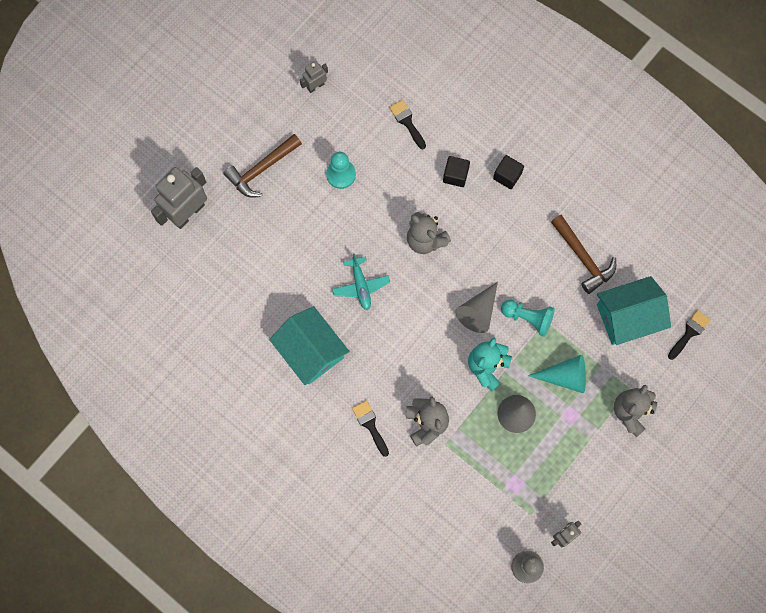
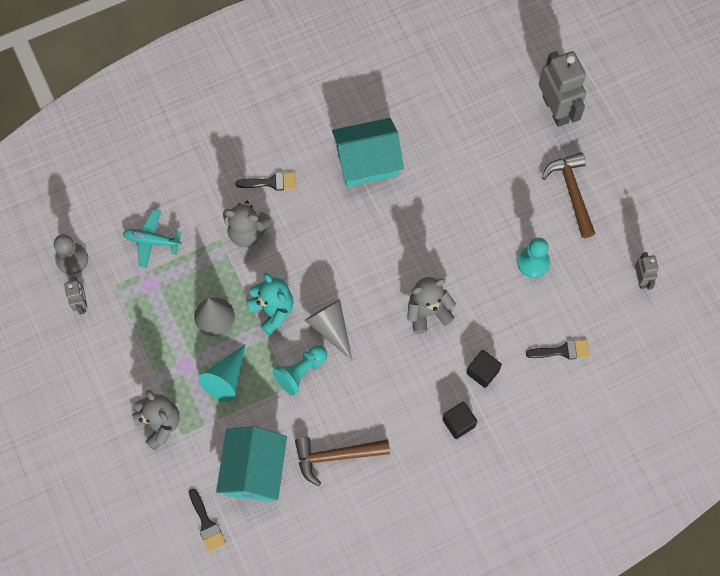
camera: 115 degrees right, 5 degrees down
turquoise plane [332,254,390,310] -> turquoise plane moved to [123,209,182,268]

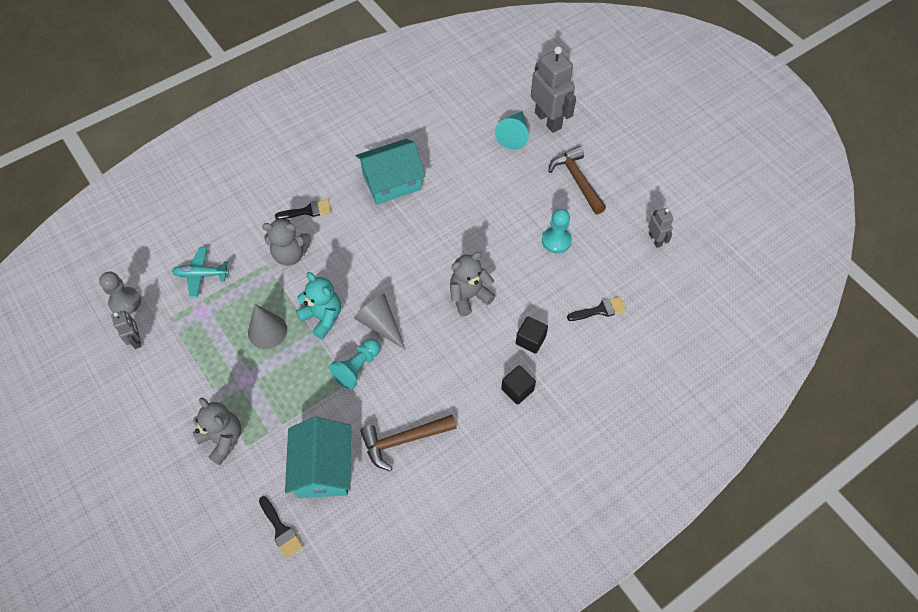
camera: 10 degrees left, 10 degrees down
turquoise cone [198,345,245,402] -> turquoise cone moved to [495,111,529,150]

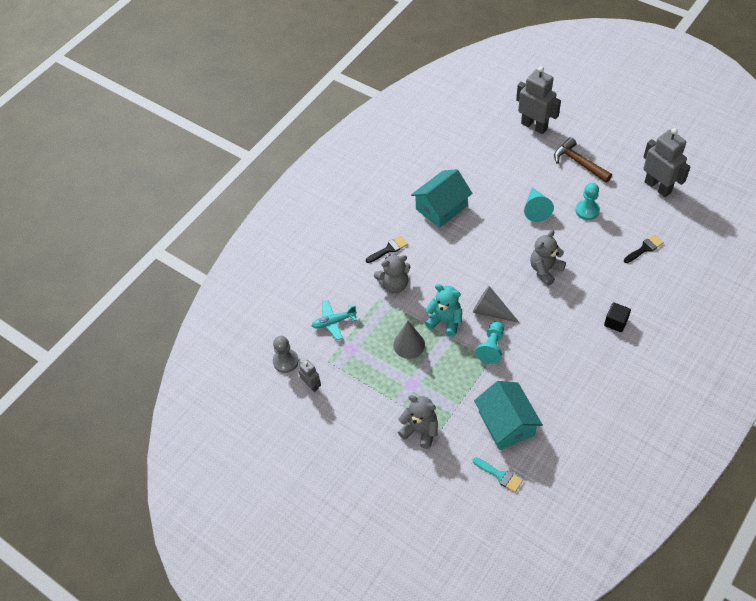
camera: 15 degrees left, 5 degrees down
black brush [259,496,303,558] -> turquoise brush [472,457,523,492]
brown hammer [360,415,457,471] -> none
turquoise cone [495,111,529,150] -> turquoise cone moved to [524,188,554,222]
black cube [516,316,548,354] -> none
grey robot [648,208,674,248] -> grey robot [643,128,690,197], size x1.98

